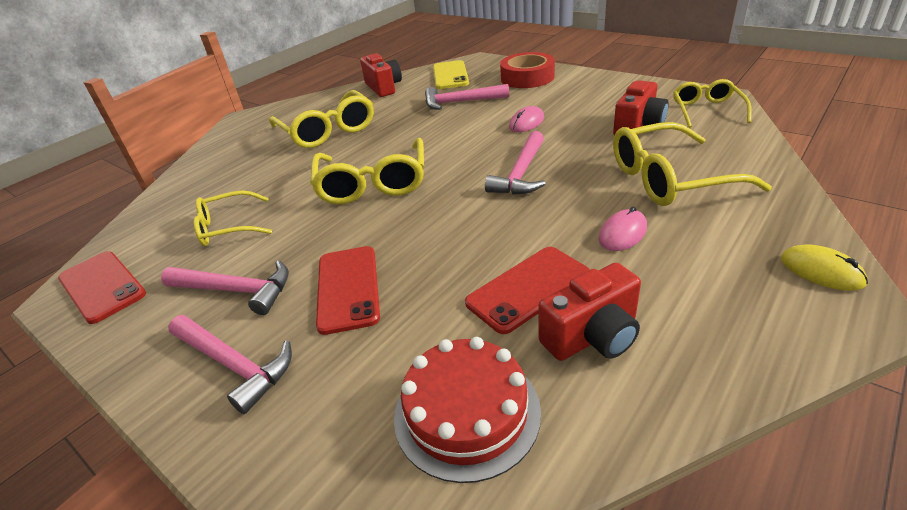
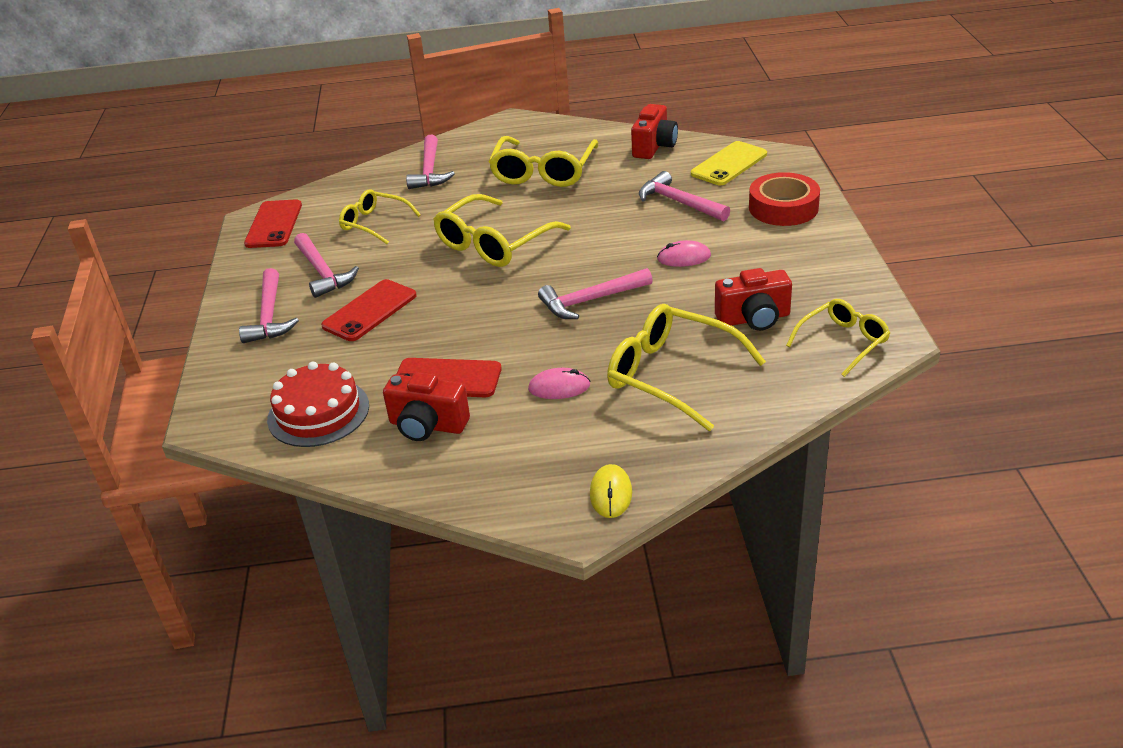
camera: 45 degrees right, 0 degrees up
none -> pink hammer [406,135,455,189]

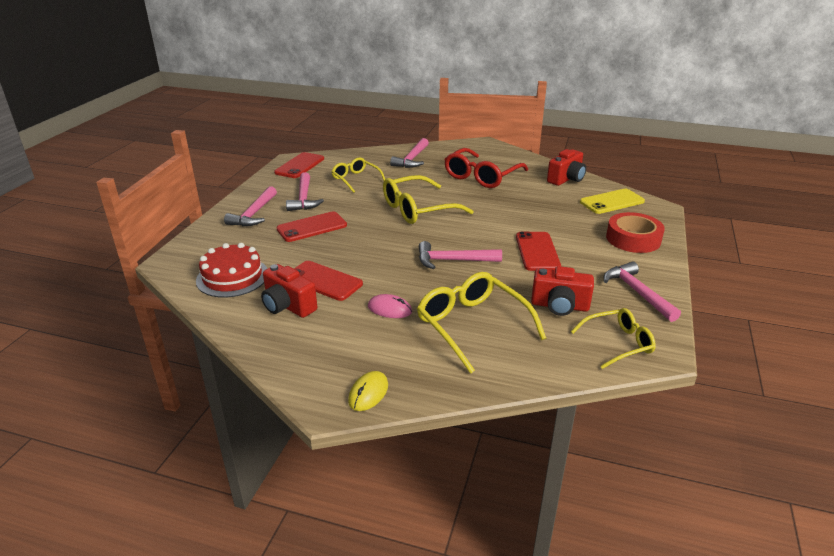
camera: 20 degrees right, 5 degrees down
yellow glasses [488,136,598,187] -> red glasses [444,148,528,188]
pink hammer [639,171,730,221] -> pink hammer moved to [604,262,681,322]
pink mouse [657,240,711,267] -> red phone [516,231,561,271]

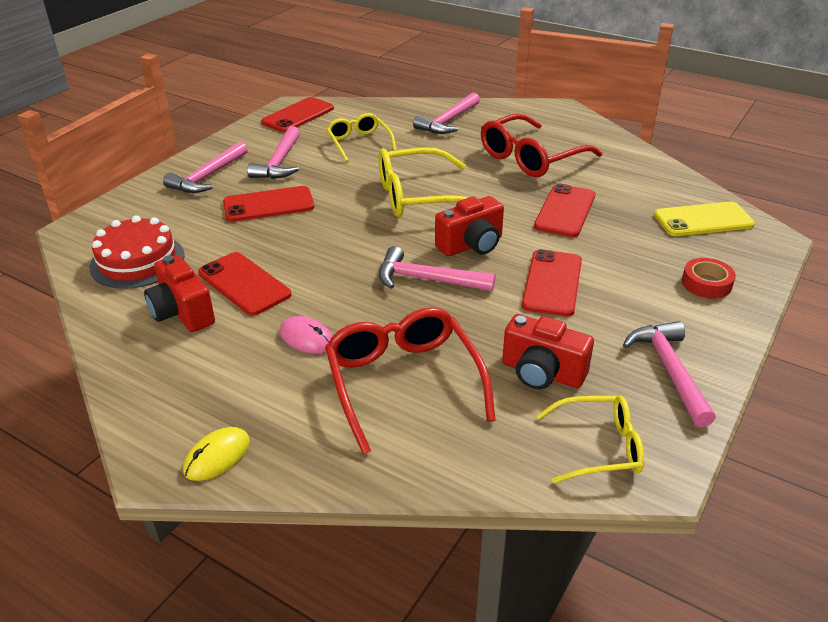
camera: 15 degrees right, 5 degrees up
yellow glasses [417,272,546,374] -> red glasses [325,307,496,454]
red camera [547,149,586,186] -> red camera moved to [435,196,504,256]
red tape [606,212,665,253] -> red tape [682,258,736,299], size x0.61
none -> red phone [534,184,595,237]

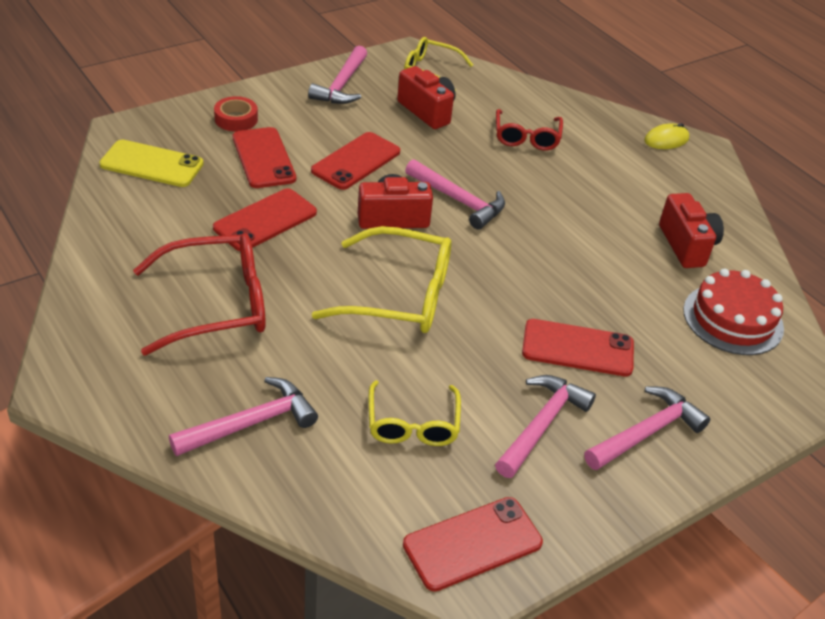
camera: 160 degrees left, 5 degrees up
red phone [198,252,291,316] -> red phone moved to [233,127,296,188]
pink mouse [280,316,332,354] -> none
red glasses [325,307,496,454] -> red glasses [496,109,563,150], size x0.62

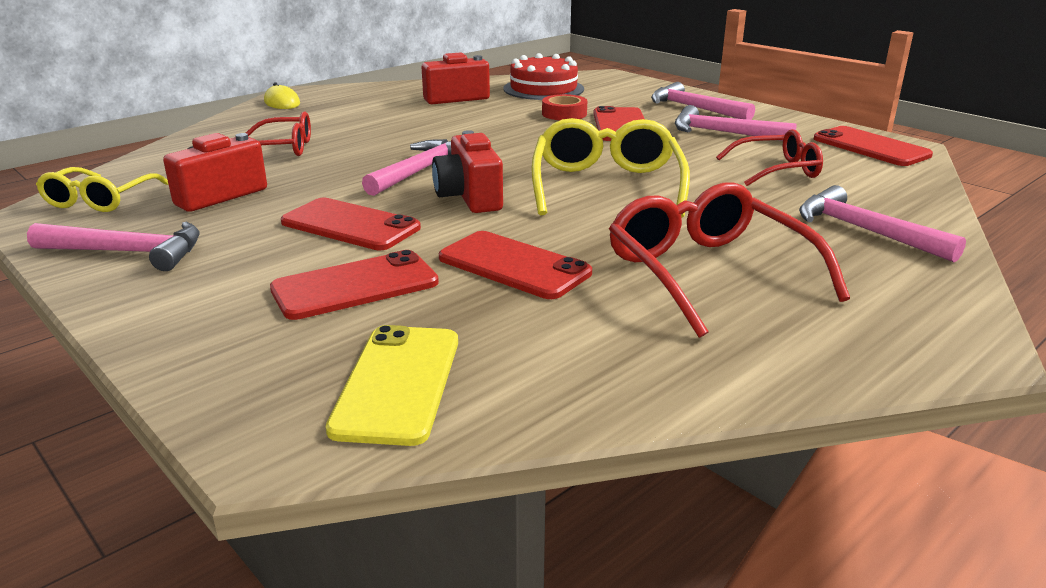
camera: 95 degrees left, 15 degrees down
red tape [214,96,258,132] -> red tape moved to [542,94,587,120]
yellow glasses [369,380,461,446] -> red glasses [716,129,823,186]

